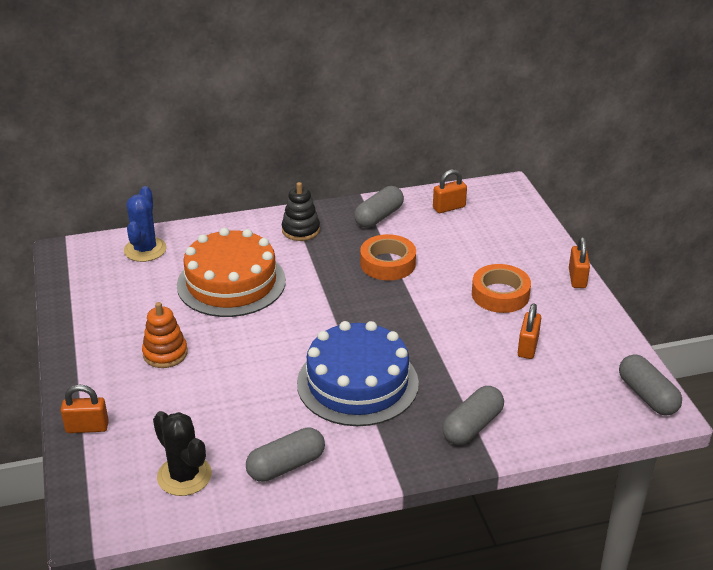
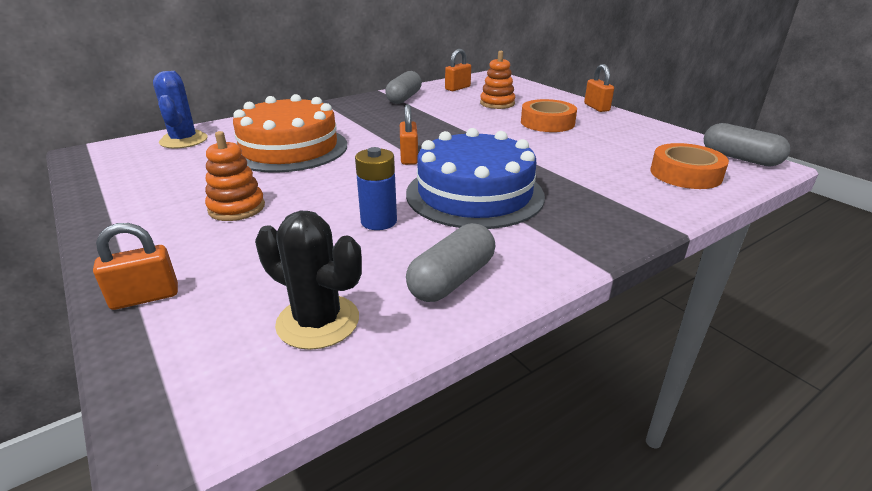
camera: 20 degrees left, 5 degrees down
black stacking toy [282,182,320,241] -> none
orange tape [360,234,416,281] -> orange tape moved to [650,143,729,189]
grey capsule [442,386,504,445] -> none
orange padlock [518,303,541,359] -> orange padlock moved to [400,104,418,165]
none -> blue battery [355,147,397,230]
none -> orange stacking toy [480,51,515,109]

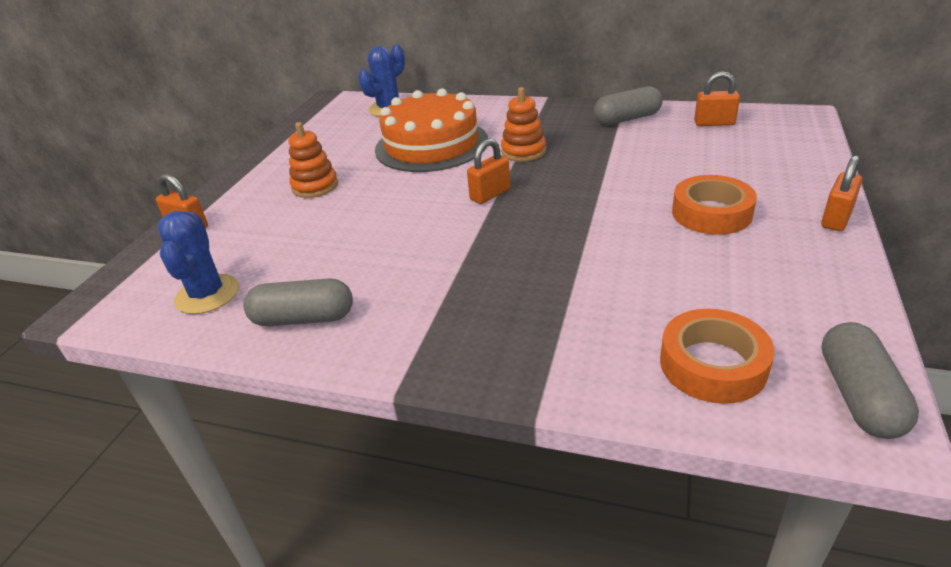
camera: 55 degrees right, 5 degrees up
black cactus [255,210,362,350] -> blue cactus [158,211,239,314]
blue battery [355,147,397,230] -> none
blue cake [406,128,545,229] -> none
orange stacking toy [480,51,515,109] -> orange stacking toy moved to [501,87,546,161]

